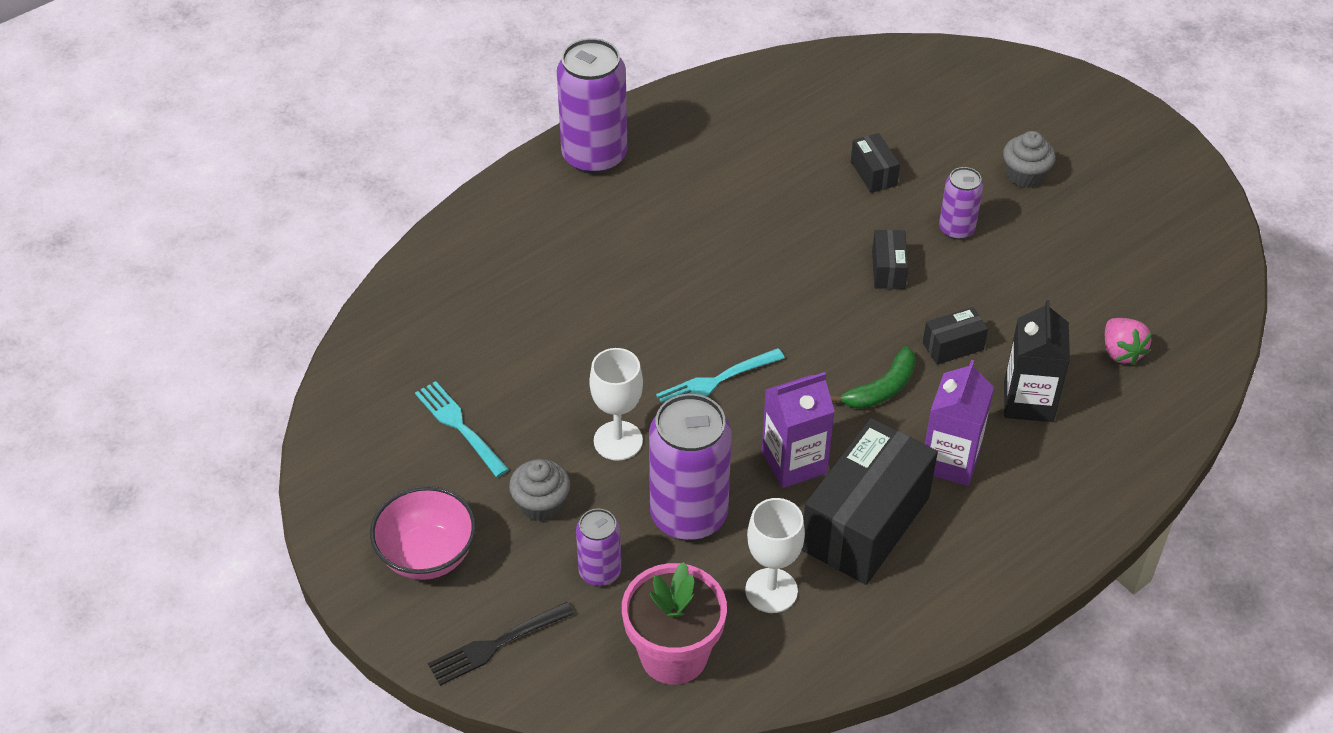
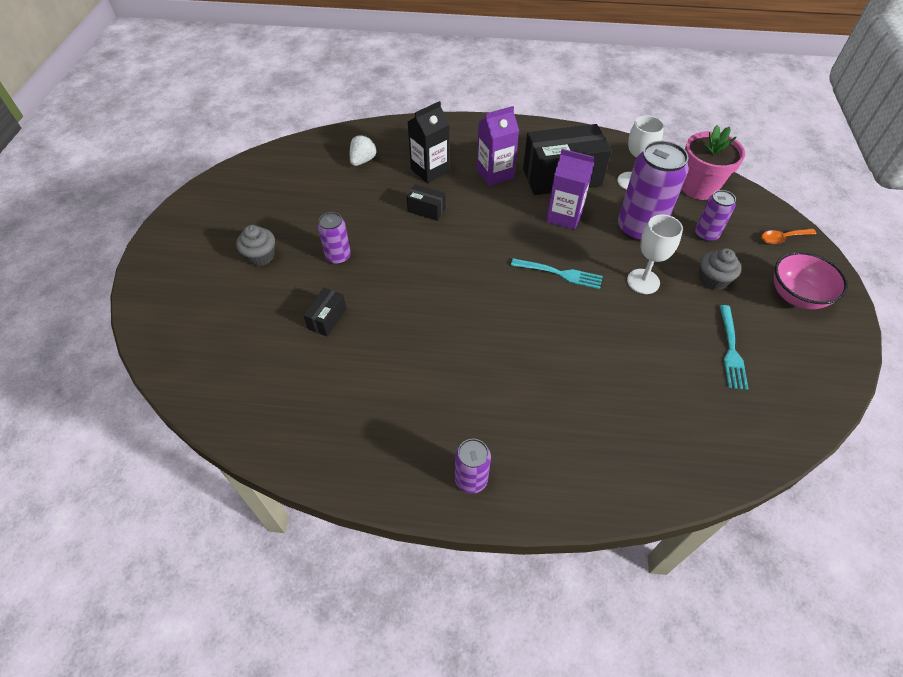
camera: 135 degrees left, 5 degrees up
black fork [428,602,574,686] -> orange spoon [761,228,817,244]
purple can [557,38,627,174] -> purple can [455,439,491,494], size x0.53
green banana [830,346,916,409] -> none
black box [872,230,908,289] -> none
pink strawberry [1105,318,1152,365] -> white strawberry [350,135,377,166]

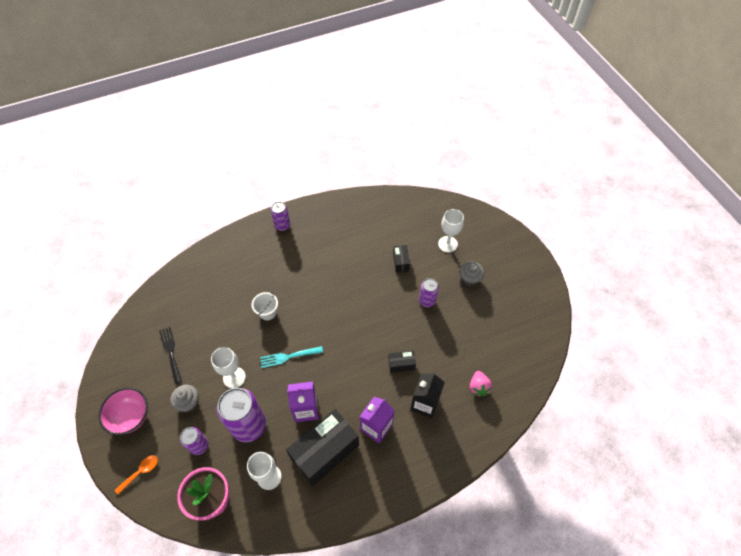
camera: 150 degrees right, 5 degrees up
white strawberry [350,135,377,166] -> pink strawberry [470,371,492,397]
turquoise fork [719,305,749,390] -> black fork [159,327,182,384]
none -> white bucket [252,292,278,320]
none -> white goblet [438,209,464,253]

